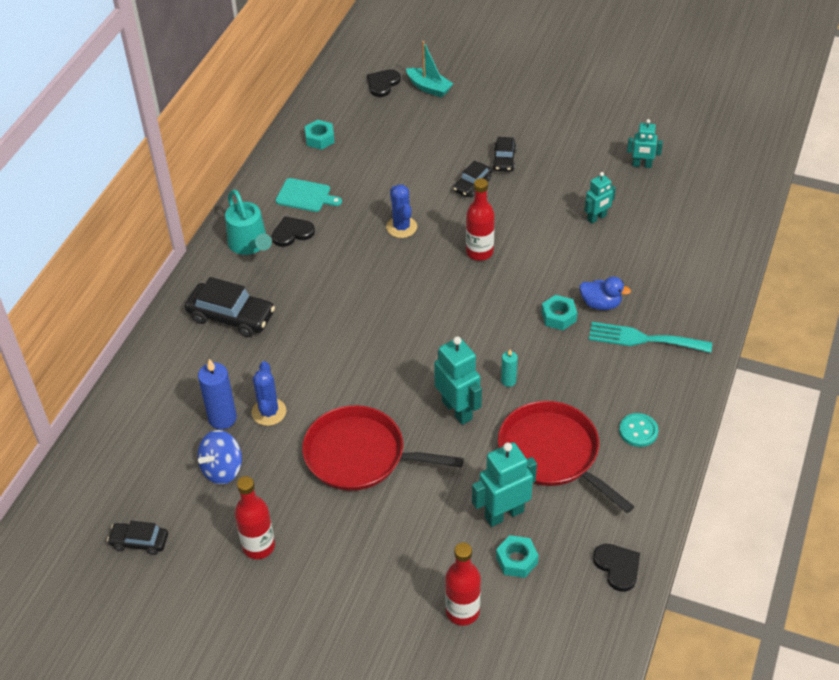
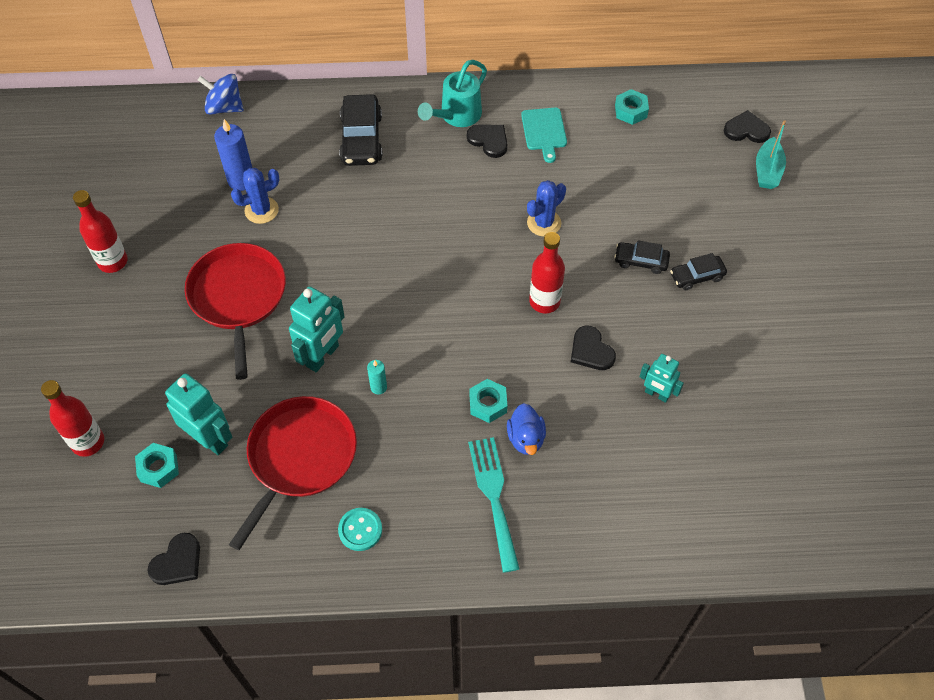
camera: 65 degrees right, 10 degrees up
black car [107,521,168,555] -> none
blue spinning top [198,430,242,484] -> blue spinning top moved to [198,74,244,115]
turquoise robot [627,119,663,168] -> none
none -> black heart [571,326,616,370]

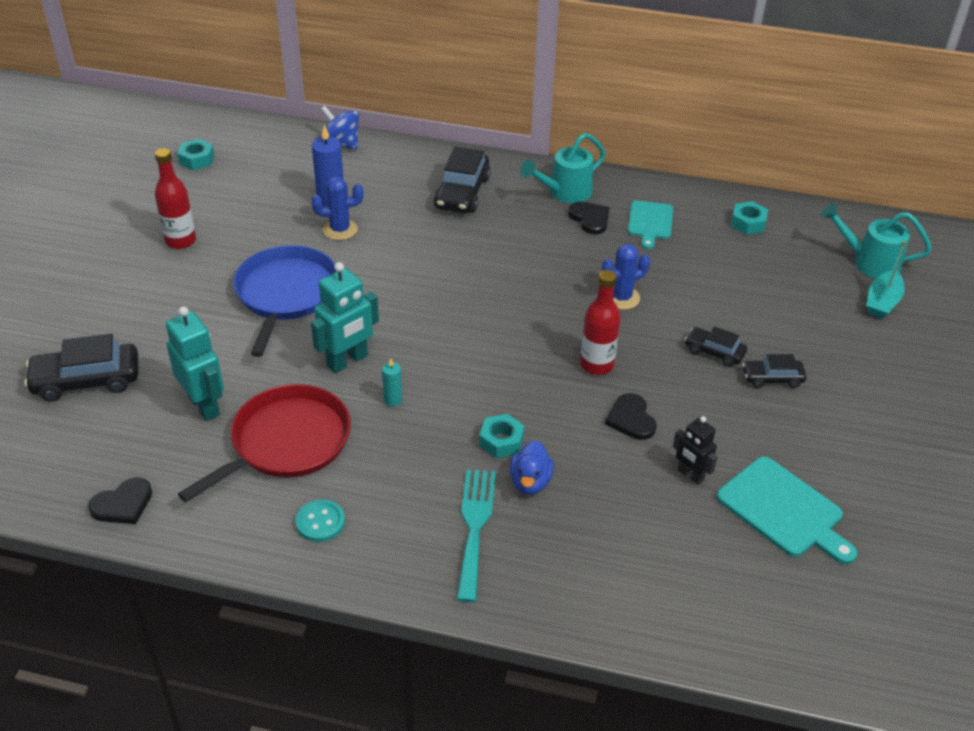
camera: 15 degrees right, 15 degrees down
red bottle [41,380,104,457] -> black car [24,334,138,401]
turquoise nut [135,443,179,488] -> turquoise nut moved to [177,139,215,170]
red pan [185,243,286,380] -> blue pan [234,245,337,357]
turquoise robot [640,354,684,403] -> black robot [673,416,718,485]
black heart [724,110,771,143] -> turquoise watering can [821,203,932,278]
none -> turquoise cutting board [717,456,857,565]

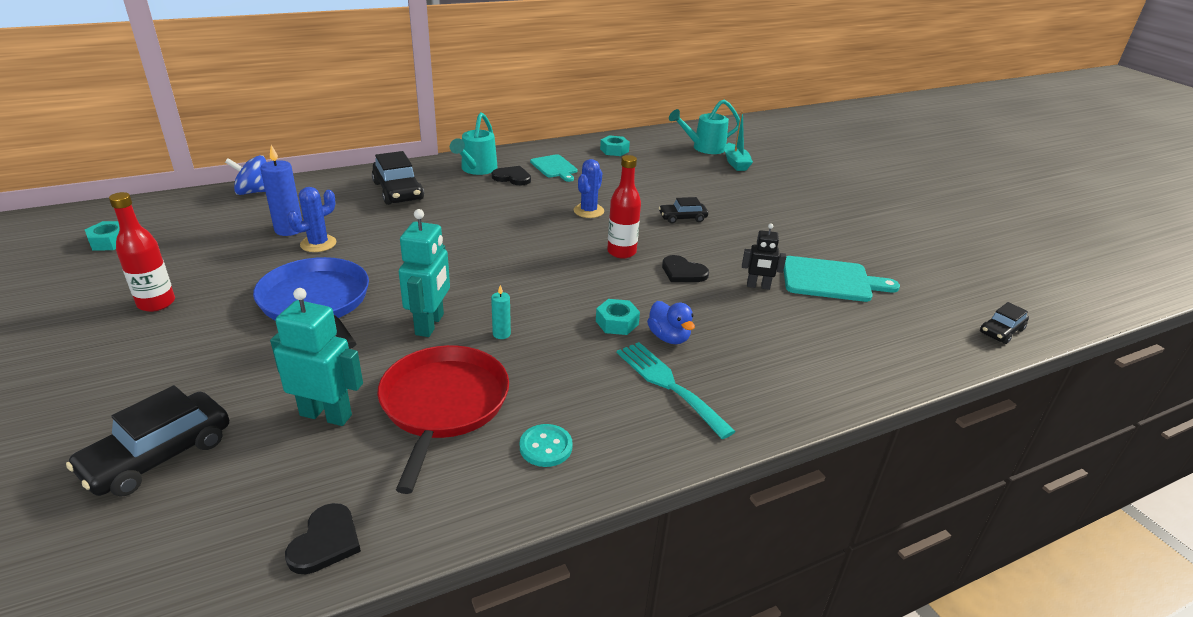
camera: 40 degrees left, 10 degrees down
black car [742,354,806,388] -> black car moved to [980,302,1029,344]

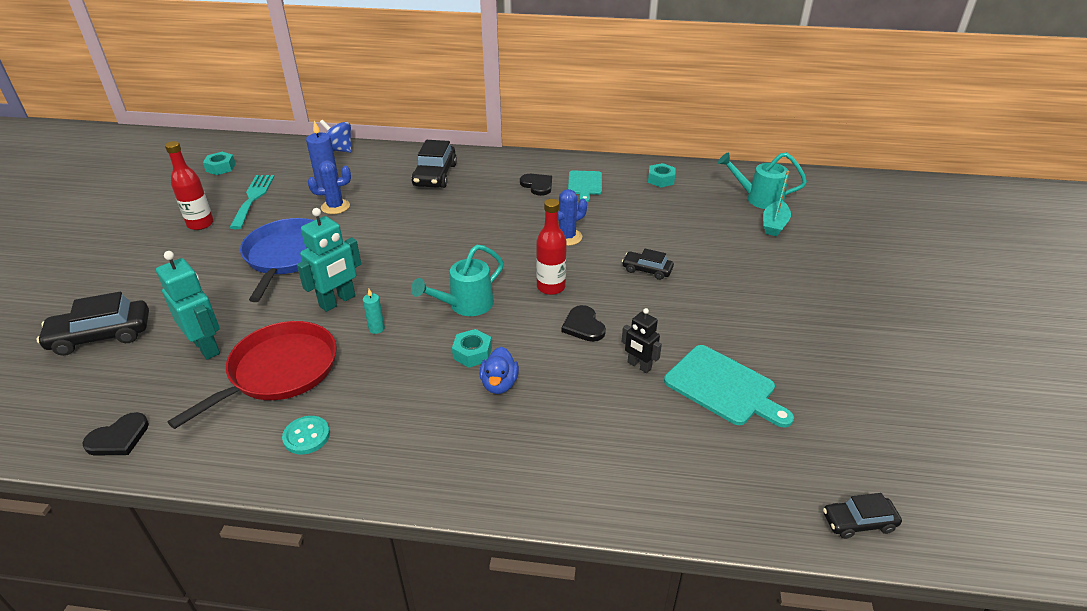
camera: 35 degrees right, 5 degrees up
turquoise watering can [450,112,498,175] -> turquoise watering can moved to [411,245,504,316]
turquoise fork [617,342,736,439] -> turquoise fork moved to [229,175,275,229]

